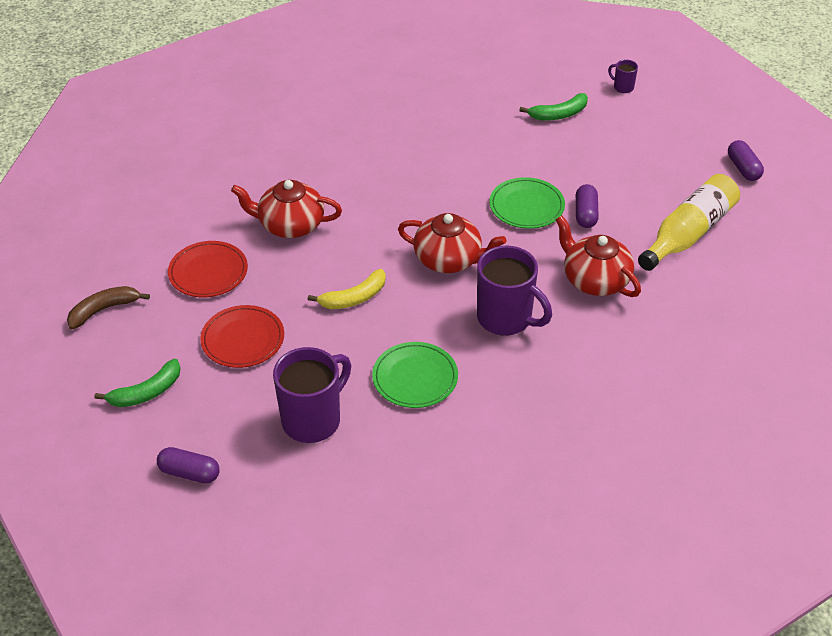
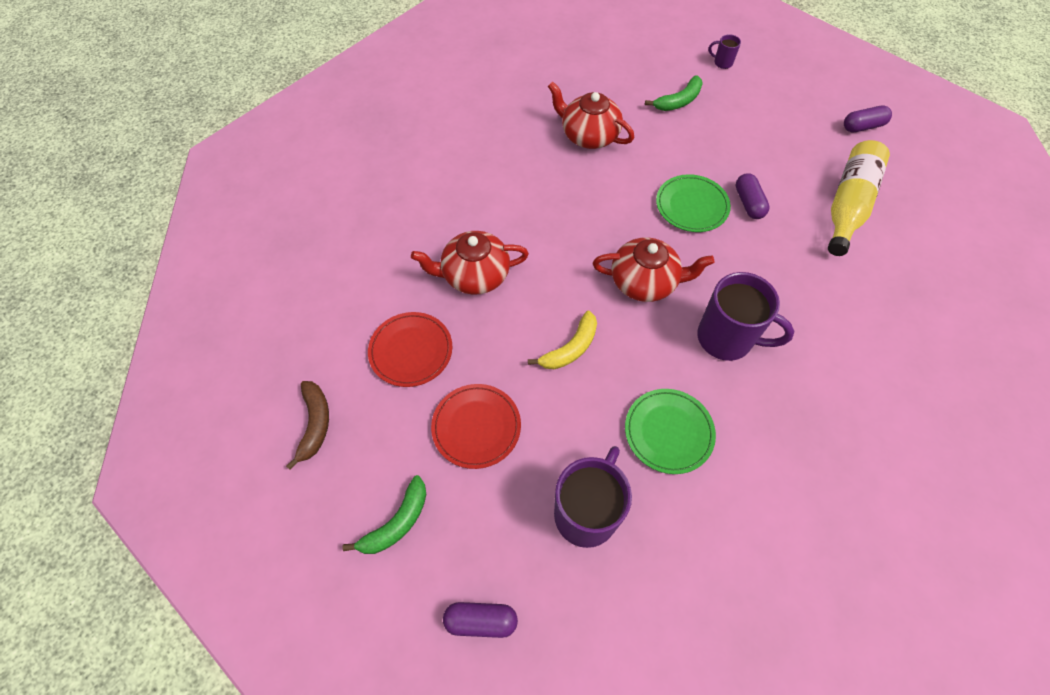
camera: 15 degrees left, 15 degrees up
brown banana [67,286,150,329] -> brown banana turned 135 degrees clockwise [286,381,329,470]
red teapot [555,215,641,297] -> red teapot moved to [548,81,634,149]
purple capsule [728,140,764,181] -> purple capsule turned 75 degrees counterclockwise [844,105,892,132]

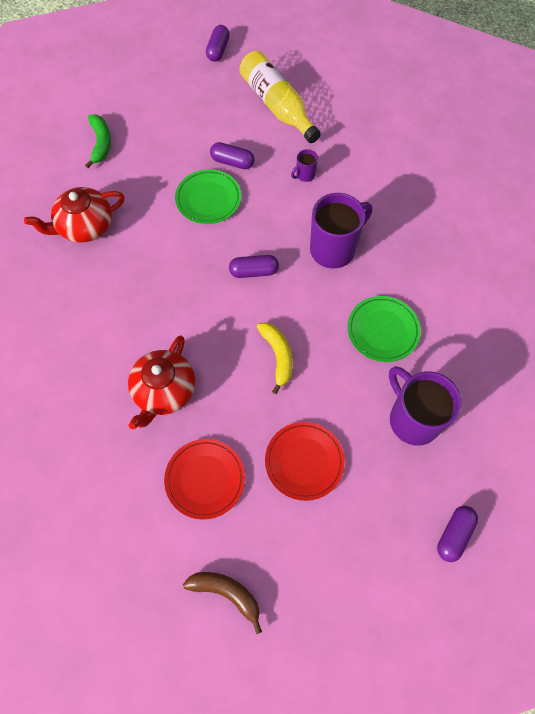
camera: 60 degrees left, 5 degrees up
green banana [343,475,427,554] -> none
red teapot [593,237,714,302] -> purple capsule [229,255,279,278]
purple mug [709,34,741,69] -> purple mug moved to [291,149,318,182]

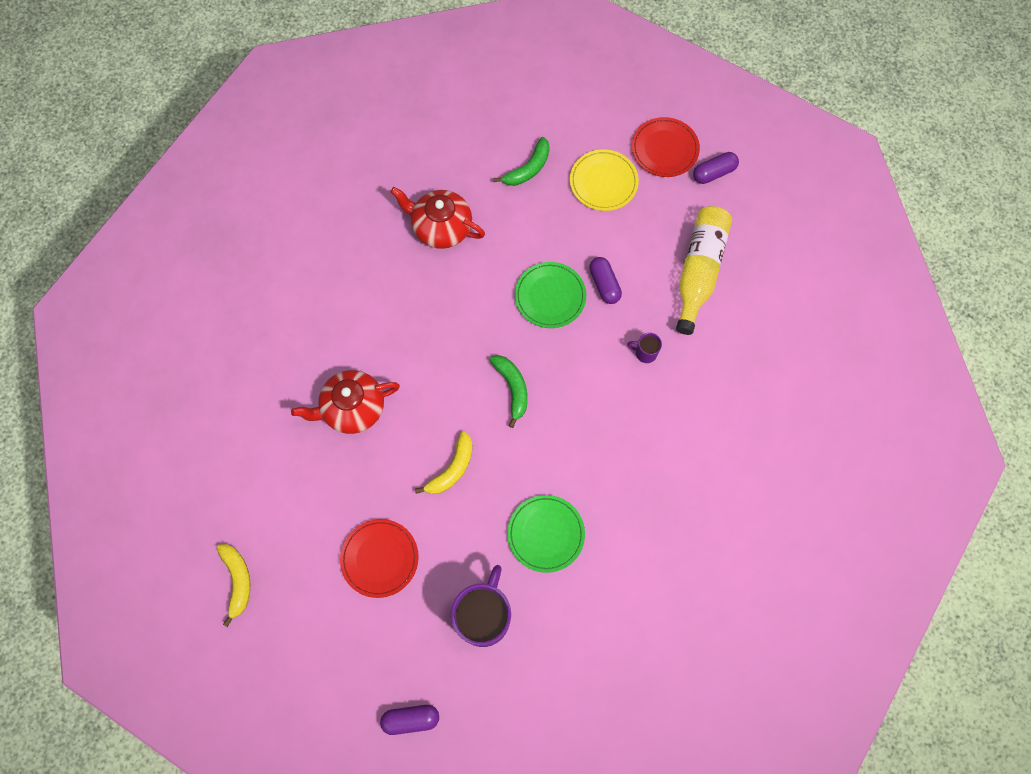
camera: 50 degrees right, 5 degrees up
red plate [164,439,245,520] -> red plate moved to [632,117,700,177]
brown banana [183,572,262,634] -> yellow banana [216,544,250,627]
purple capsule [229,255,279,278] -> green banana [490,355,527,428]
purple mug [310,193,372,269] -> none
none -> yellow plate [570,149,639,211]

